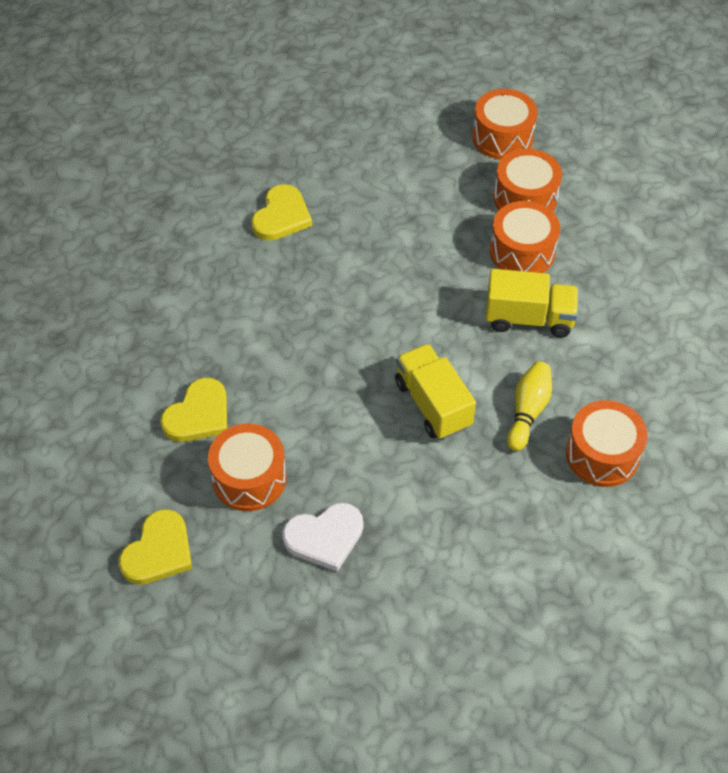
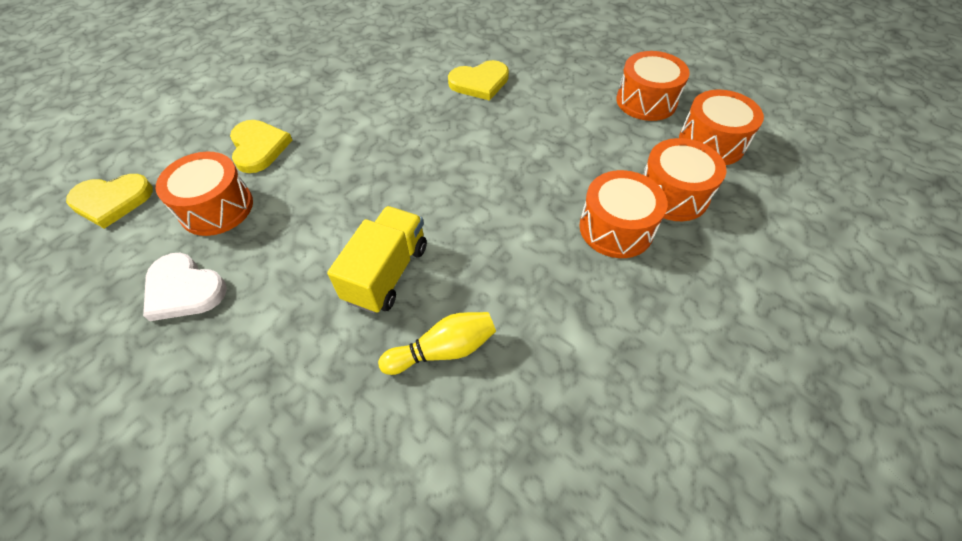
camera: 50 degrees right, 0 degrees up
yellow heart [160,378,227,442] -> yellow heart turned 105 degrees counterclockwise [230,120,292,173]
yellow truck [486,269,579,337] -> none
orange drum [566,400,648,487] -> orange drum moved to [616,51,690,121]

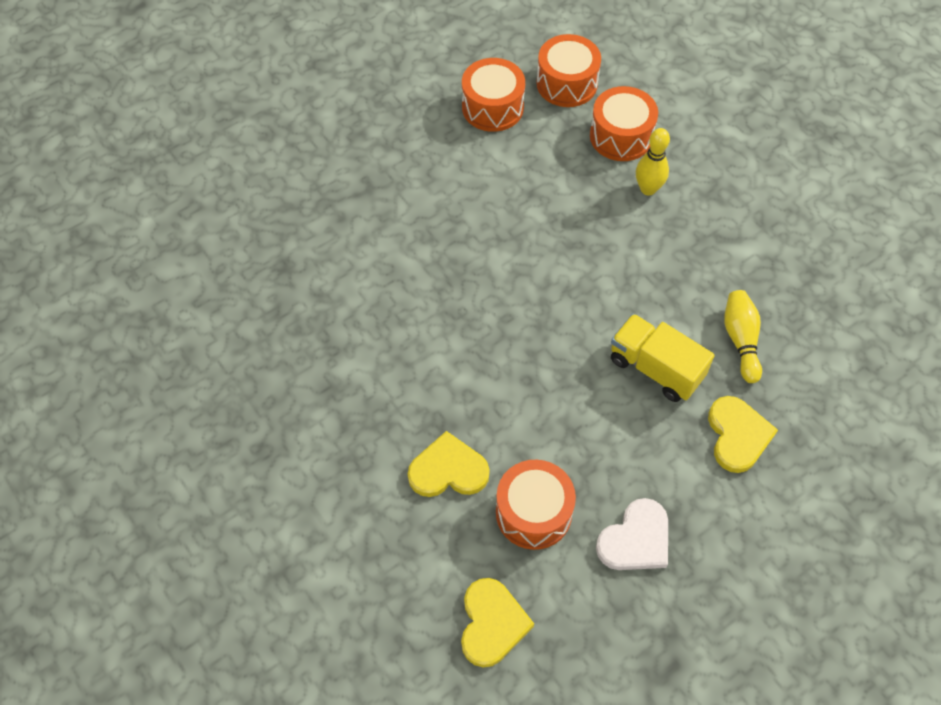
camera: 75 degrees left, 5 degrees up
yellow heart [448,60,509,101] -> yellow heart moved to [708,396,778,473]
orange drum [579,170,667,258] -> yellow bowling pin [636,128,670,196]

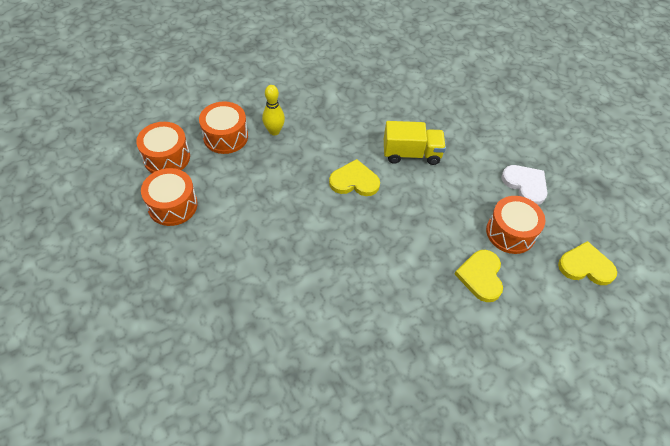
camera: 85 degrees left, 5 degrees down
yellow truck [611,314,715,402] -> yellow truck turned 135 degrees counterclockwise [384,121,446,165]
yellow heart [708,396,778,473] -> yellow heart moved to [329,159,380,196]
yellow bowling pin [724,290,762,383] -> none

